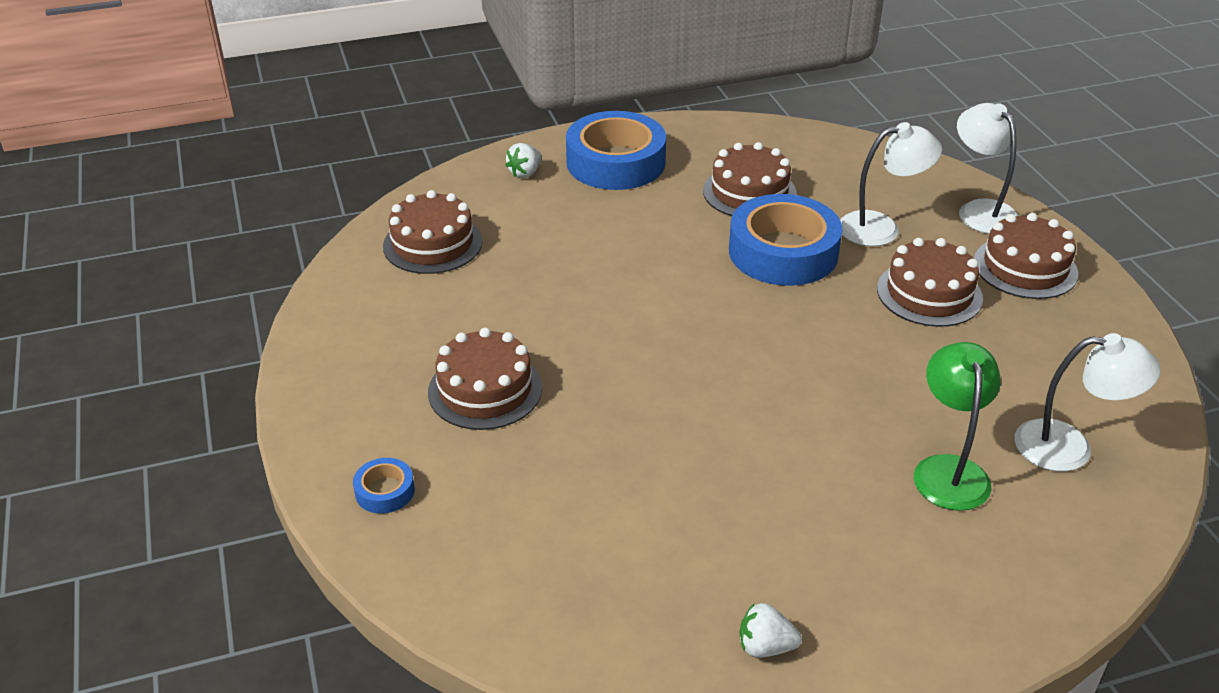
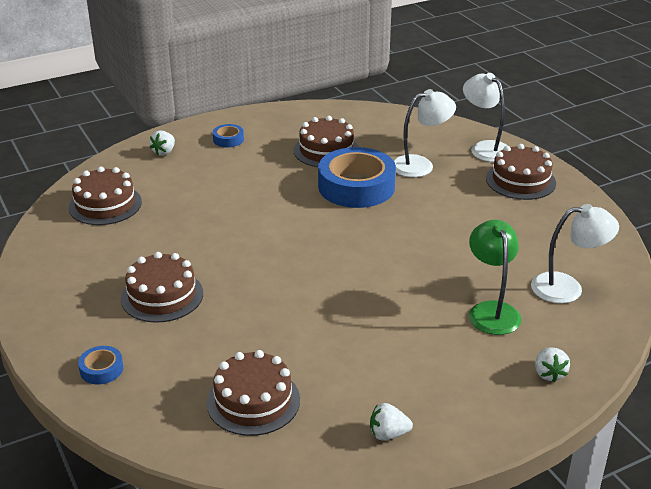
camera: 10 degrees left, 5 degrees down
blue tape [566,111,666,190] -> blue tape [213,124,244,147], size x0.43
brown cake [877,238,983,327] -> brown cake moved to [207,350,300,436]
none -> white strawberry [535,347,570,382]

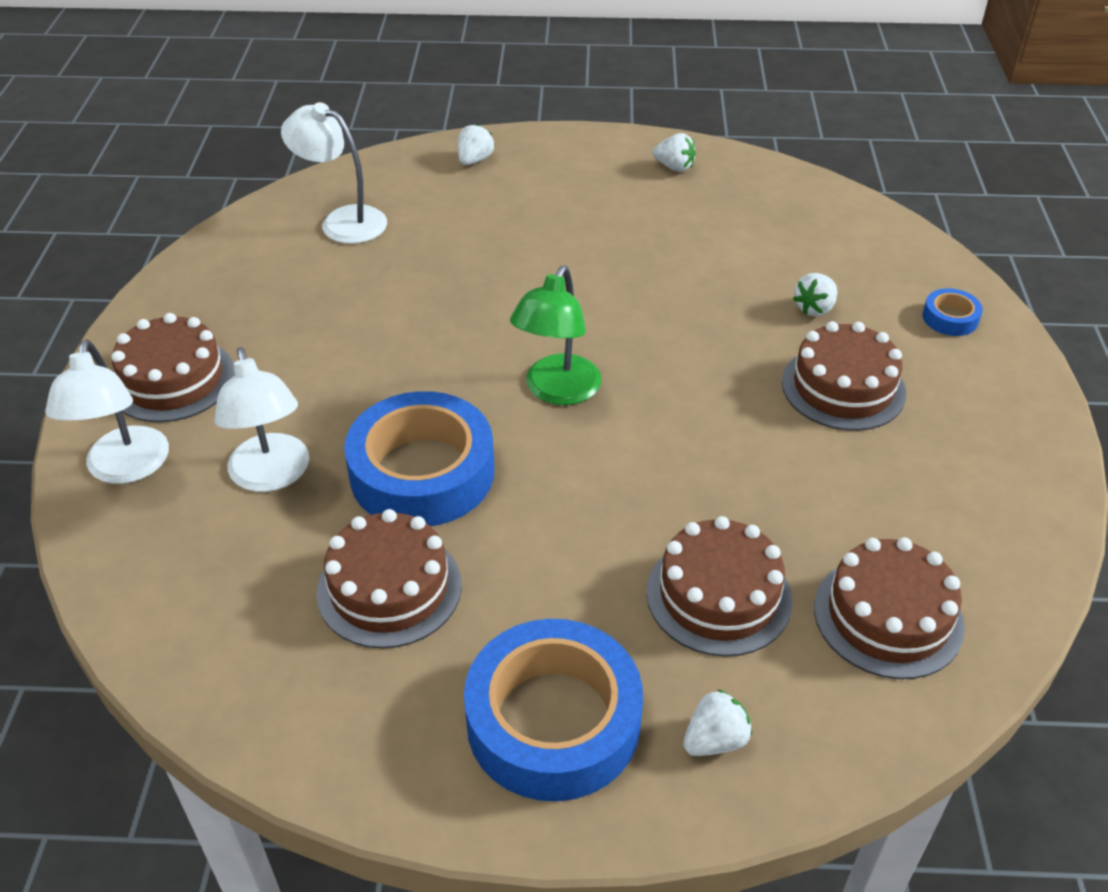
camera: 150 degrees left, 10 degrees up
brown cake [207,350,300,436] -> brown cake moved to [646,516,792,657]
blue tape [213,124,244,147] -> blue tape [464,619,643,801], size x2.31
white lamp [393,89,456,177] -> white lamp turned 120 degrees counterclockwise [214,347,309,492]
green lamp [469,220,522,335] -> green lamp moved to [510,266,601,405]
none -> white strawberry [793,273,837,316]

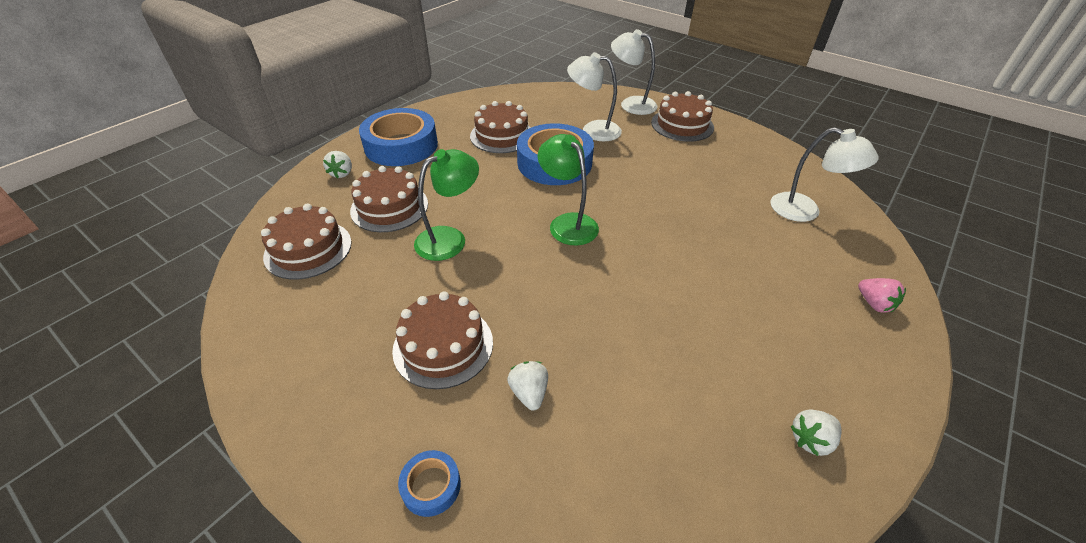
camera: 125 degrees right, 0 degrees up
white lamp [281,102,387,244] -> white lamp turned 60 degrees clockwise [770,127,879,222]
white strawberry [458,124,494,165] -> pink strawberry [858,278,906,313]
none -> green lamp [414,149,479,261]

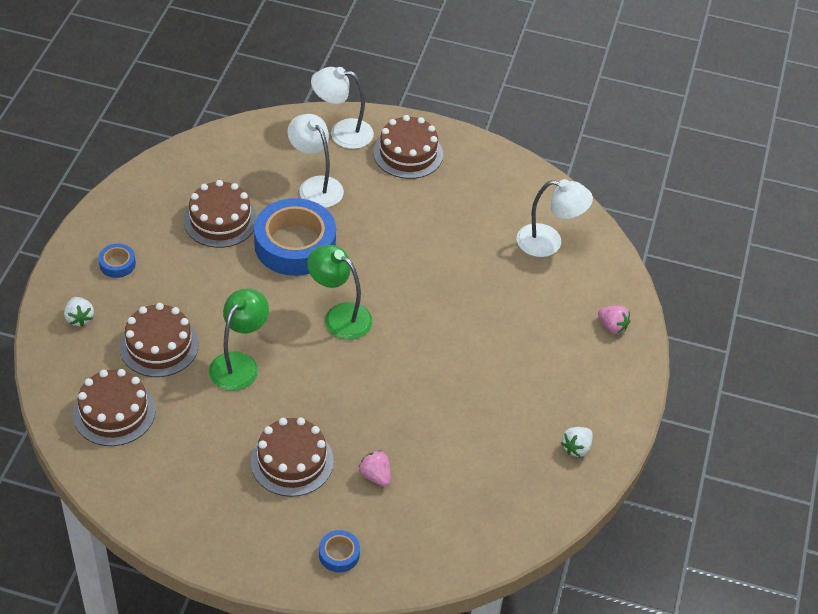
camera: 25 degrees left, 5 degrees up
blue tape [359,108,438,166] -> blue tape [98,244,136,278], size x0.43
white strawberry [507,361,548,411] -> pink strawberry [359,450,391,487]
white lamp [567,52,622,141] -> white lamp turned 60 degrees clockwise [287,114,344,208]

